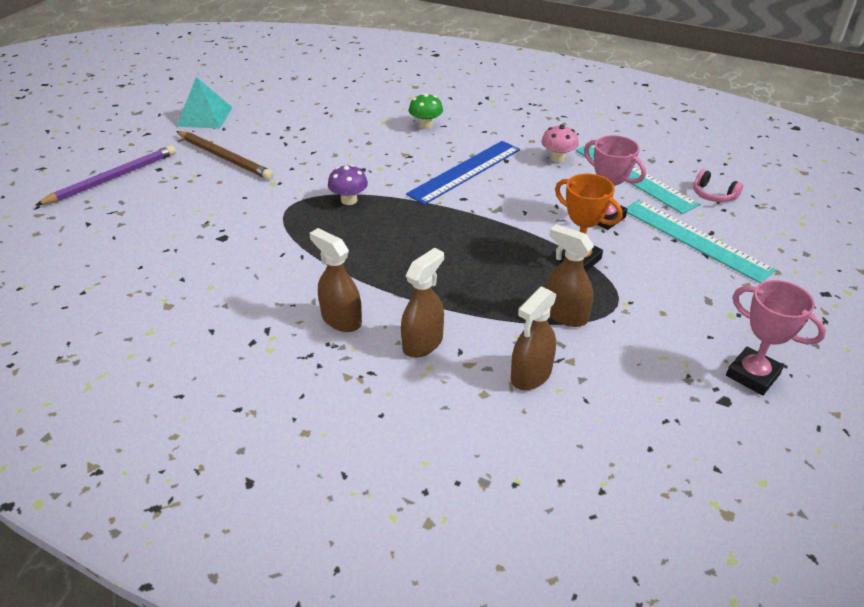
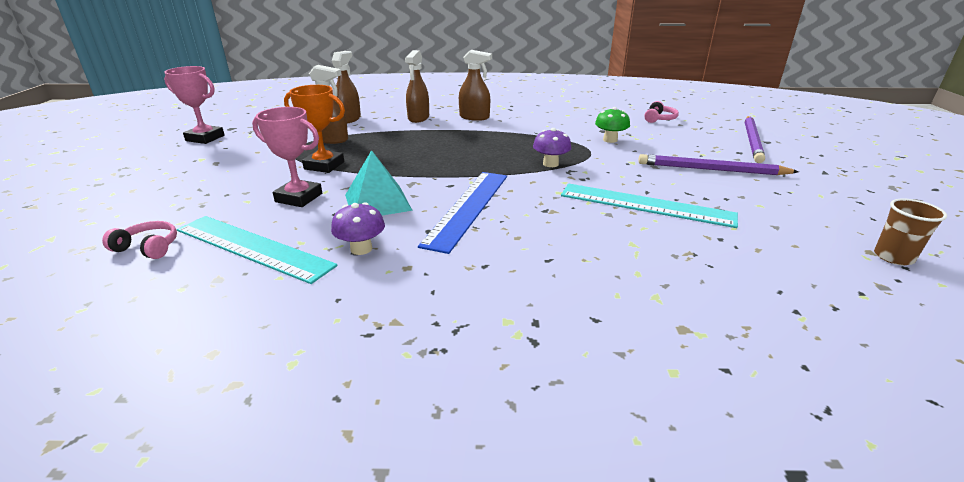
camera: 155 degrees right, 10 degrees down
turquoise pyramid [176,77,232,129] -> turquoise pyramid moved to [345,150,413,216]
brown pencil [176,131,274,180] -> purple pencil [638,154,799,175]
green mushroom [409,93,443,129] -> green mushroom moved to [595,107,630,143]
pink mushroom [541,125,579,163] -> purple mushroom [331,202,385,255]
turquoise ruler [626,200,776,283] -> turquoise ruler moved to [561,184,738,228]
none -> pink headphones [644,101,679,123]
none -> brown cup [874,199,947,265]

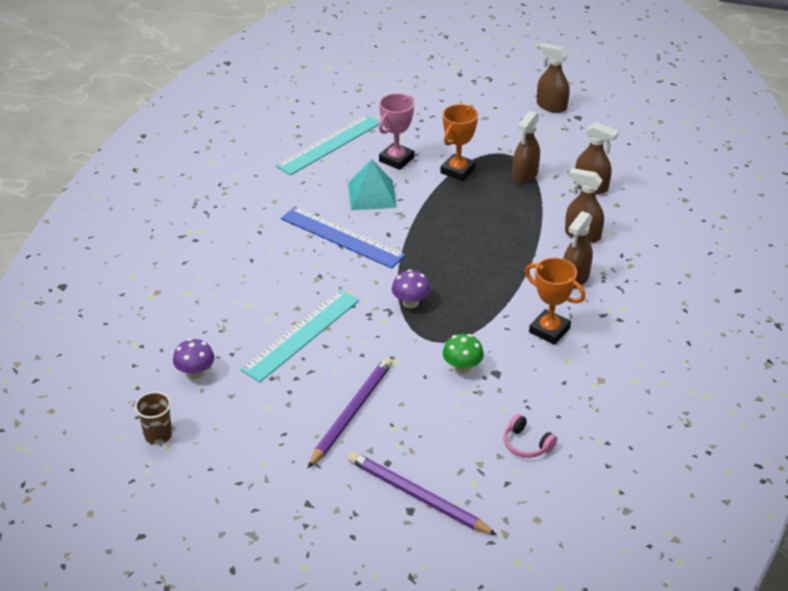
camera: 105 degrees right, 10 degrees up
pink headphones [102,221,177,259] -> none
pink trophy [164,66,225,144] -> brown spray bottle [537,43,569,113]
purple mushroom [331,202,385,255] -> purple mushroom moved to [173,338,215,379]
none -> orange trophy [525,258,585,345]

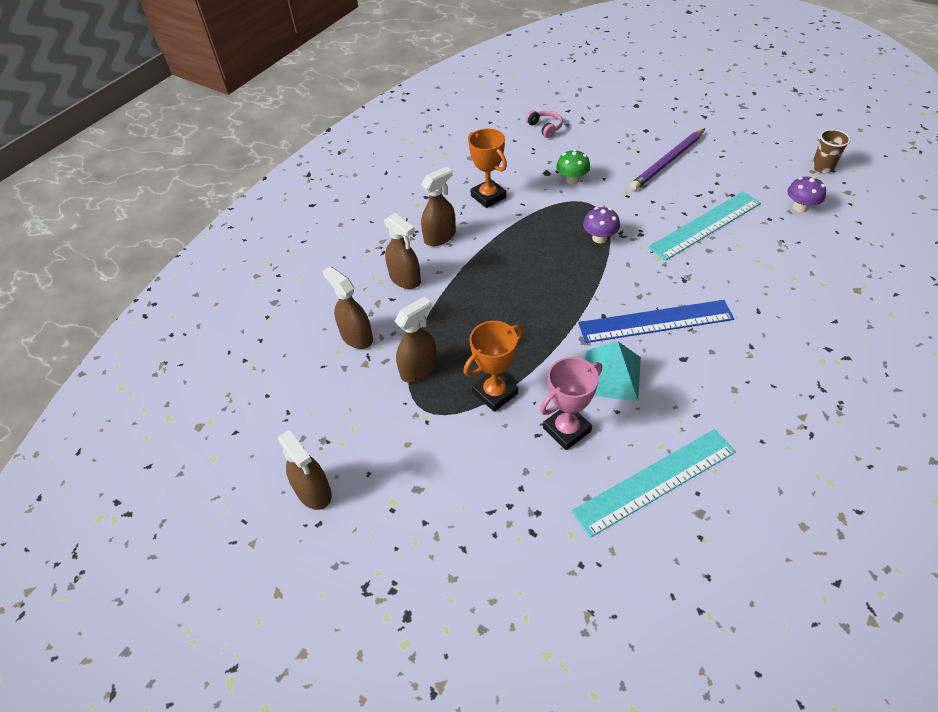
camera: 160 degrees left, 10 degrees up
blue ruler [281,206,406,269] -> blue ruler turned 60 degrees counterclockwise [578,300,734,343]
purple pencil [348,452,497,535] -> none

